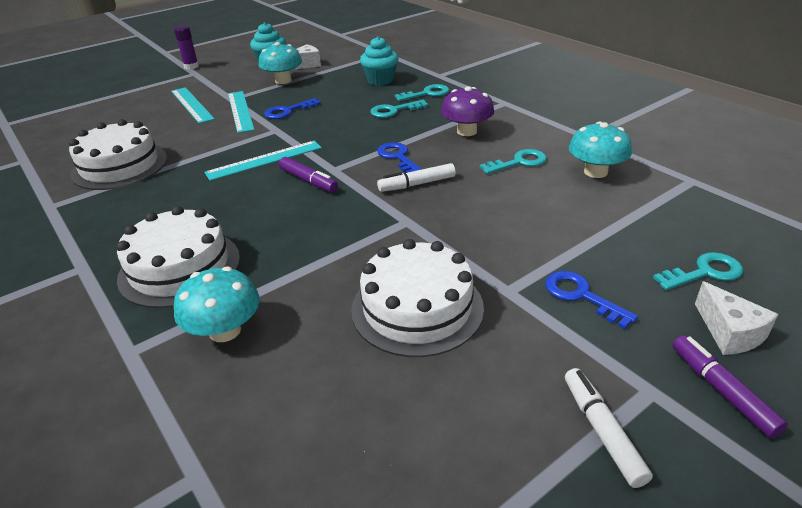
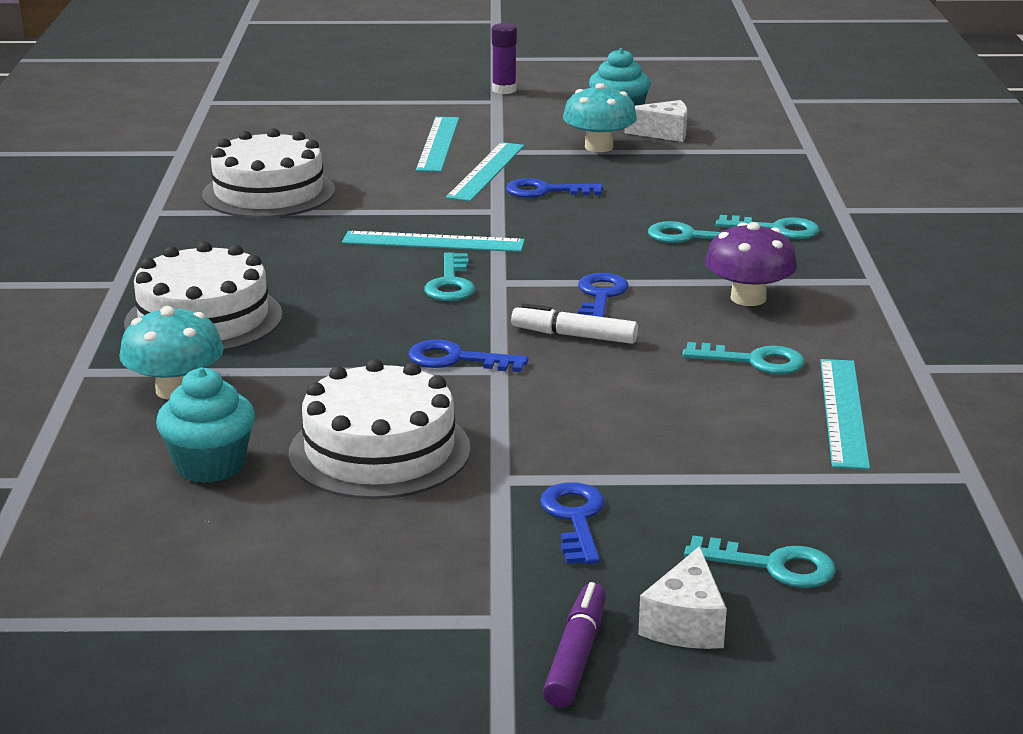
camera: 35 degrees right, 10 degrees down
purple marker [279,157,338,192] -> turquoise key [424,252,475,301]
turquoise cupcake [360,36,398,85] -> turquoise cupcake moved to [156,367,255,483]
white marker [565,368,653,488] -> none
turquoise mushroom [569,122,632,178] -> turquoise ruler [820,359,870,470]
none -> blue key [408,339,529,372]

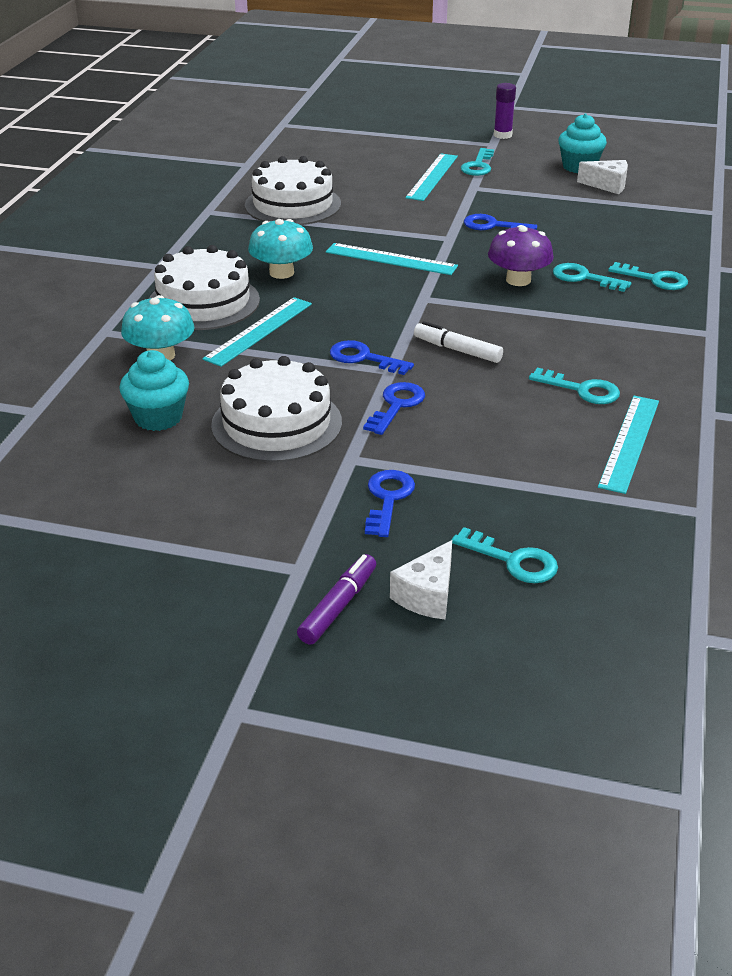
camera: 15 degrees right, 10 degrees up
turquoise key [424,252,475,301] -> turquoise key moved to [461,148,494,176]
turquoise ruler [446,142,524,202] -> turquoise ruler moved to [202,297,312,367]
turquoise mushroom [563,83,637,152] -> turquoise mushroom moved to [248,219,313,279]
blue key [578,273,629,317] -> blue key moved to [363,382,425,435]
purple mushroom [705,222,797,306] -> purple mushroom moved to [488,225,554,286]

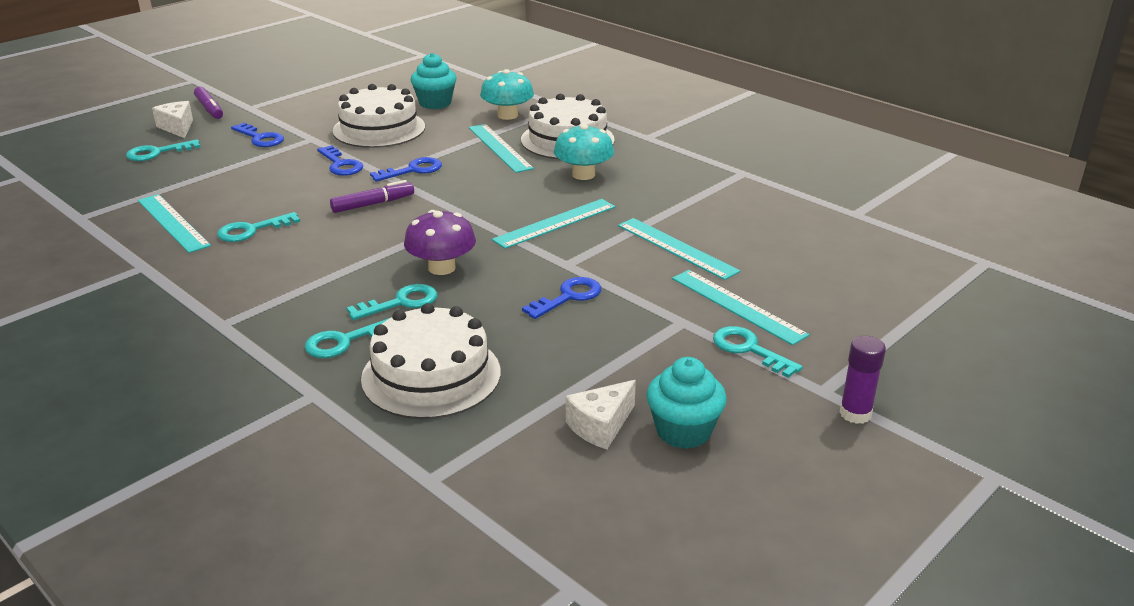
camera: 120 degrees right, 5 degrees down
white cake [245,156,341,225] -> white cake moved to [361,303,501,419]
white marker [414,321,503,363] -> purple marker [330,180,414,213]
none -> turquoise ruler [618,218,740,280]

